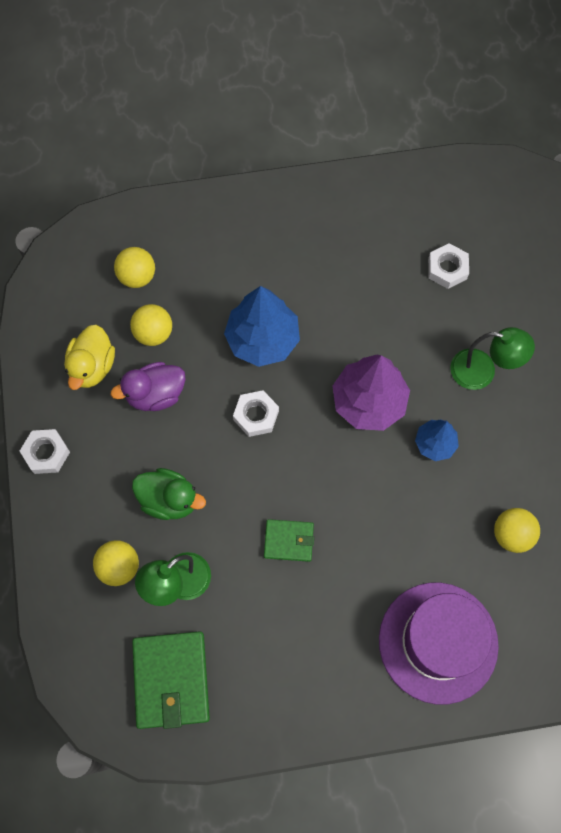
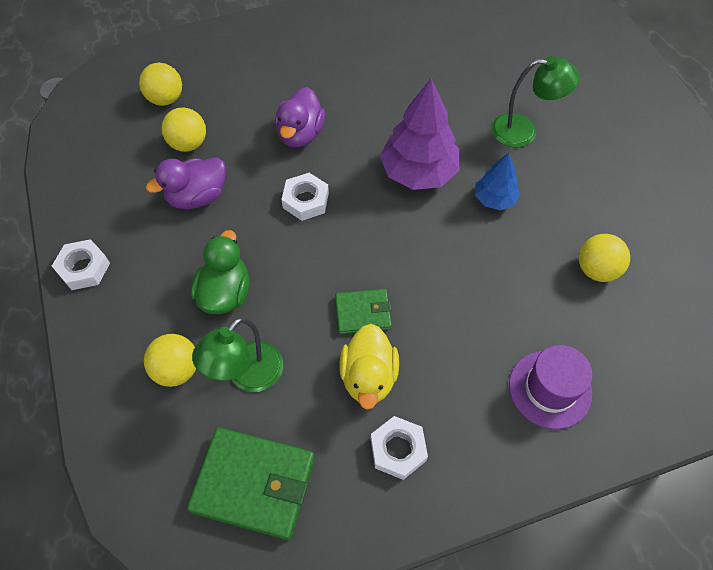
camera: 10 degrees left, 10 degrees down
yellow duck [64,325,115,390] -> yellow duck moved to [340,324,399,410]
green duck [132,468,206,520] -> green duck turned 90 degrees counterclockwise [191,230,250,314]
green wallet [132,631,210,729] -> green wallet turned 60 degrees counterclockwise [187,427,315,540]
blue tree [224,286,300,367] -> purple duck [275,87,325,147]
purple hat [379,583,499,705] -> purple hat [509,345,593,429], size x0.61
white nut [428,243,469,289] -> white nut moved to [371,416,428,480]

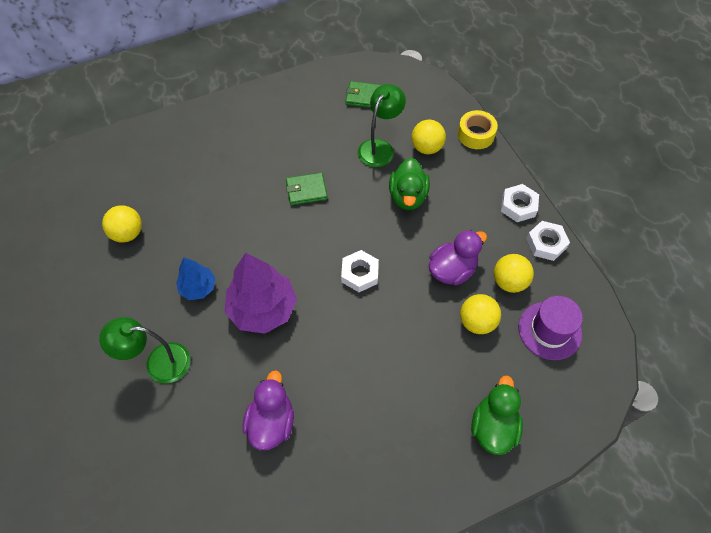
camera: 175 degrees right, 0 degrees up
yellow ball [139,63,182,106] -> yellow ball moved to [494,254,534,293]
green wallet [187,427,315,540] -> green wallet [345,81,381,108], size x0.57
purple duck [275,87,325,147] -> purple duck moved to [243,370,294,450]
yellow duck [340,324,399,410] -> none
white nut [371,416,428,480] -> white nut moved to [526,221,570,261]
purple hat [509,345,593,429] -> purple hat moved to [519,296,583,360]
none -> yellow tape [458,110,498,149]
none -> green duck [471,375,523,455]

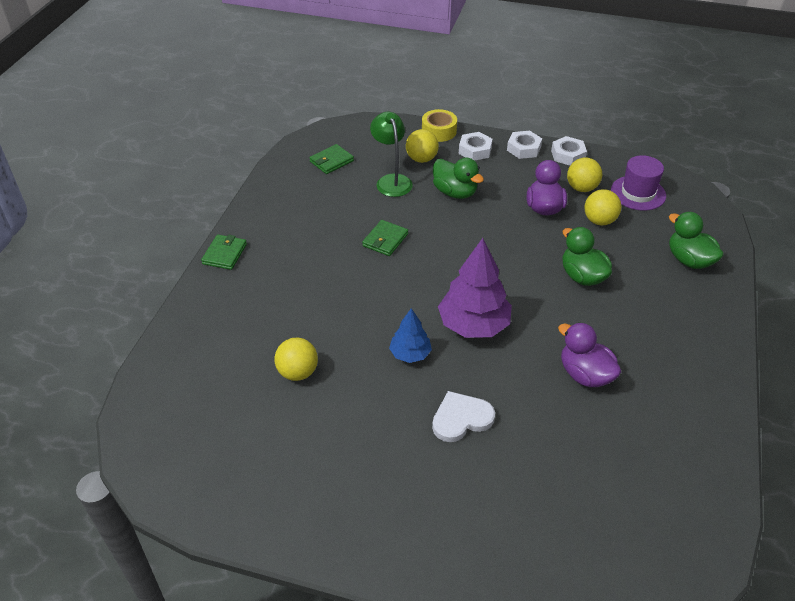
camera: 50 degrees left, 15 degrees down
green lamp [99,317,190,384] -> white heart [432,391,495,442]
white nut [341,250,379,292] -> white nut moved to [459,132,492,161]
none -> green wallet [201,234,247,270]
none -> green duck [562,227,612,286]

